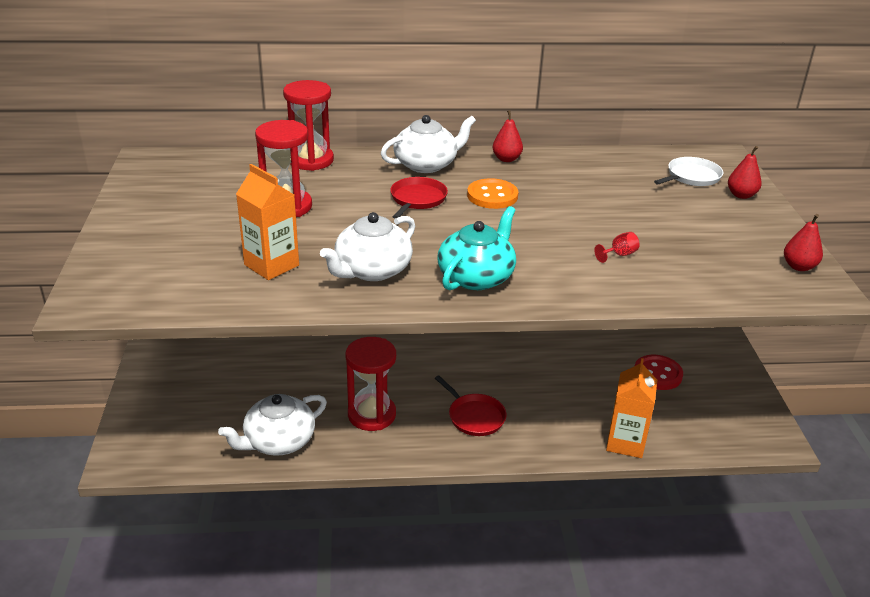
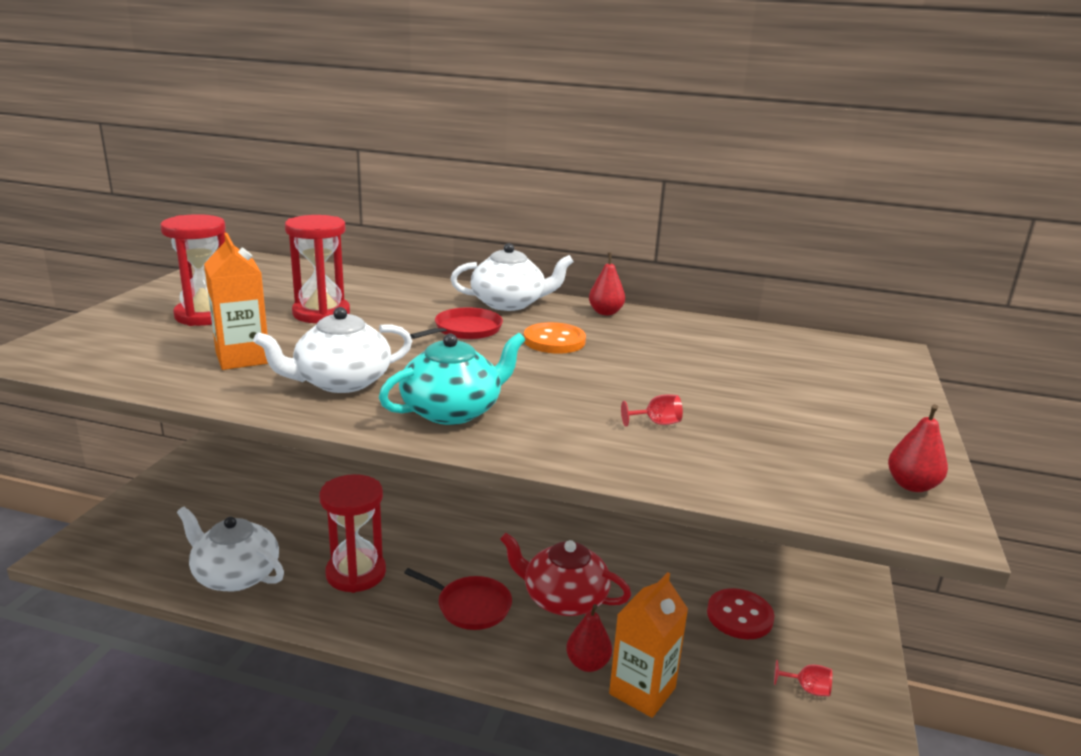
camera: 20 degrees right, 10 degrees down
white teapot [218,394,327,456] -> white teapot turned 45 degrees clockwise [177,507,284,591]
red hourglass [283,80,334,171] -> red hourglass moved to [160,214,226,326]
red pan [435,375,507,436] -> red pan turned 45 degrees counterclockwise [404,568,512,630]
white pan [654,157,723,186] -> none
red pear [728,146,762,199] -> red pear moved to [566,604,612,672]
none -> red teapot [500,533,631,616]
none -> red goblet [774,660,832,697]

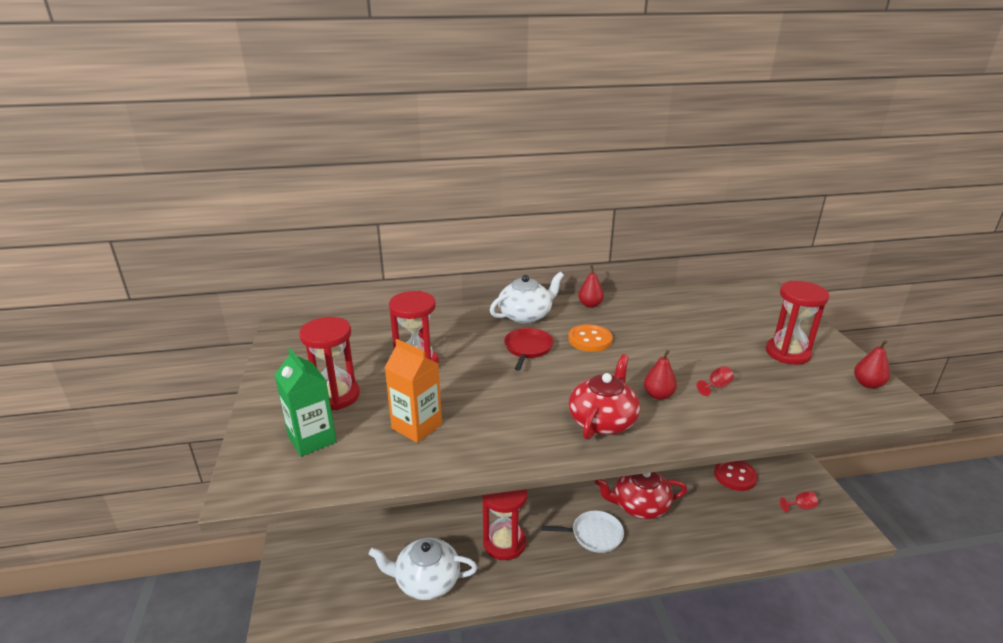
camera: 25 degrees left, 5 degrees up
white teapot [253,307,412,393] -> none
turquoise teapot [379,333,525,425] -> red teapot [569,354,640,440]
red pan [404,568,512,630] -> white pan [542,511,624,553]
red pear [566,604,612,672] -> red pear moved to [644,350,677,400]
orange carton [609,572,688,718] -> none
none -> green carton [275,348,337,457]
none -> red hourglass [766,281,829,365]

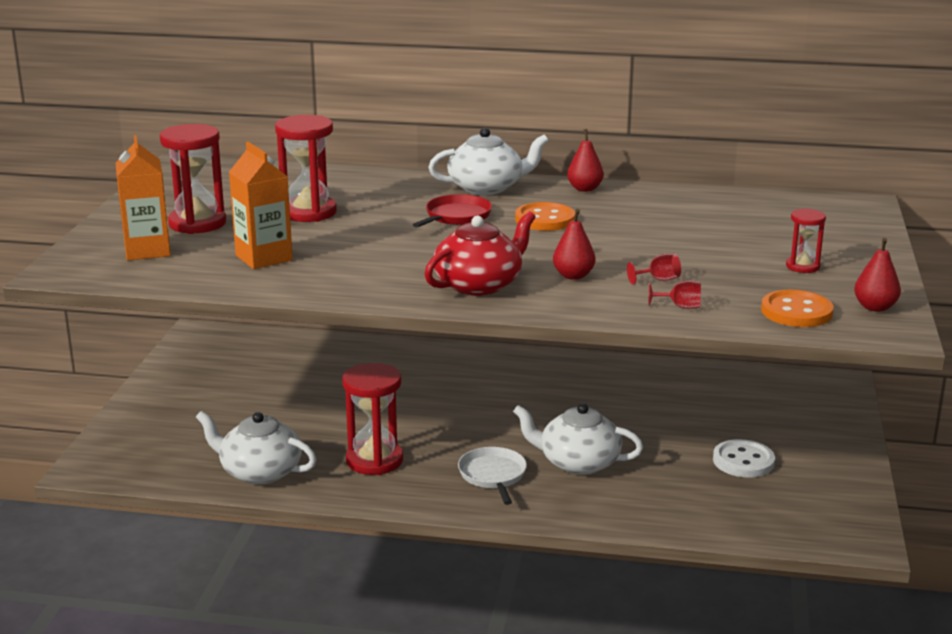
camera: 20 degrees right, 5 degrees down
green carton [275,348,337,457] -> orange carton [116,135,171,260]
white pan [542,511,624,553] -> white pan turned 120 degrees counterclockwise [458,447,527,505]
red teapot [595,472,687,519] -> white teapot [513,403,643,475]
red button [714,461,758,491] -> white button [713,439,775,477]
red hourglass [766,281,829,365] -> red hourglass [786,208,826,273], size x0.55
red goblet [780,491,818,512] -> red goblet moved to [649,281,701,309]
none -> orange button [761,290,834,327]

